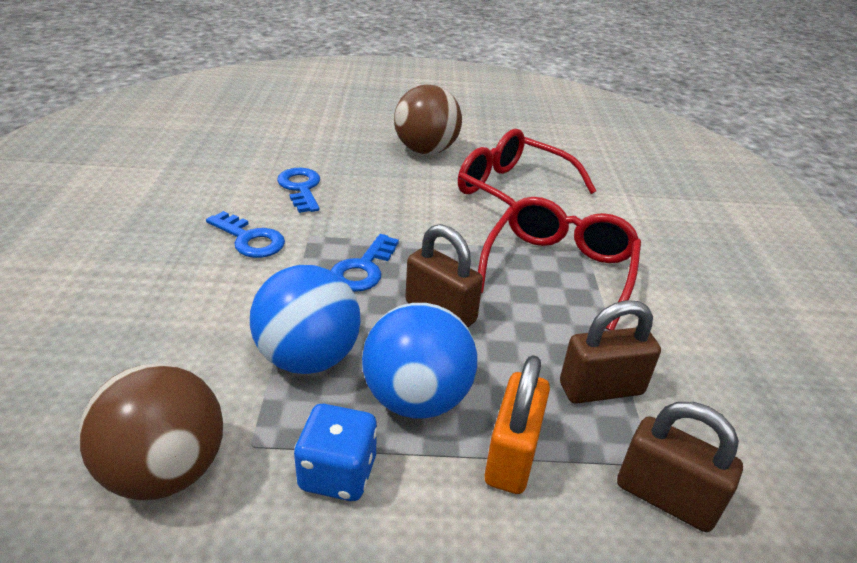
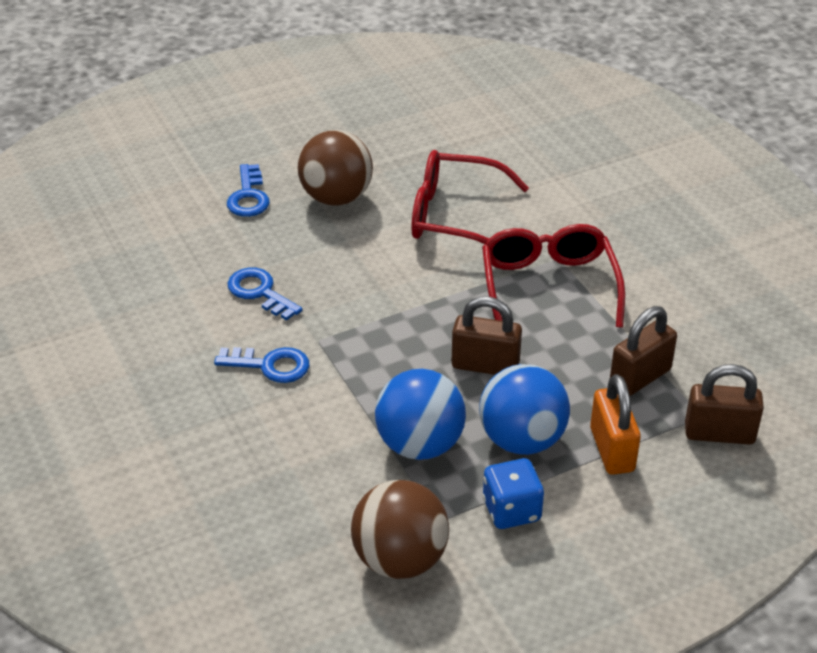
camera: 25 degrees left, 5 degrees up
blue key [331,234,399,292] -> blue key moved to [227,164,270,217]

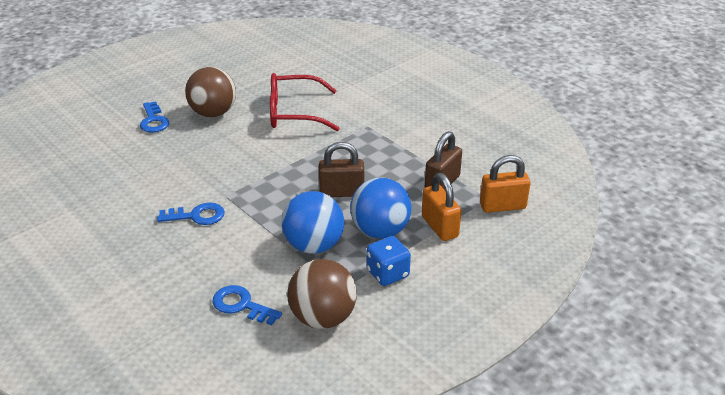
camera: 15 degrees left, 5 degrees down
blue key [227,268,303,320] -> blue key moved to [212,285,282,325]
red glasses [482,224,625,328] -> none
brown padlock [685,364,764,445] -> orange padlock [480,155,531,213]

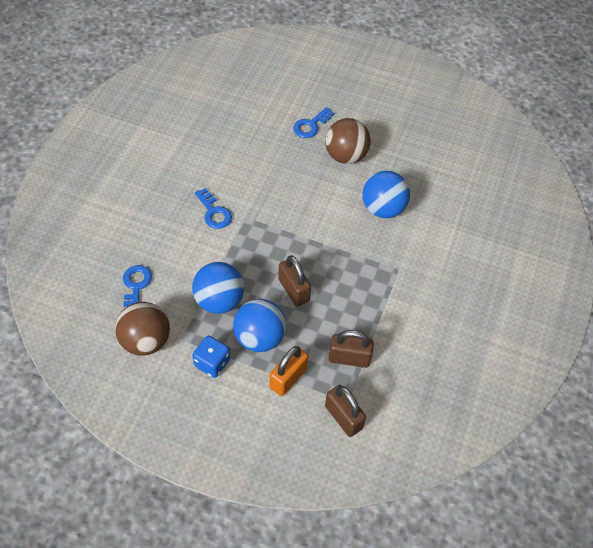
camera: 60 degrees right, 20 degrees up
red glasses [270,73,340,131] -> blue ball [362,171,410,218]
orange padlock [480,155,531,213] -> brown padlock [325,385,366,437]

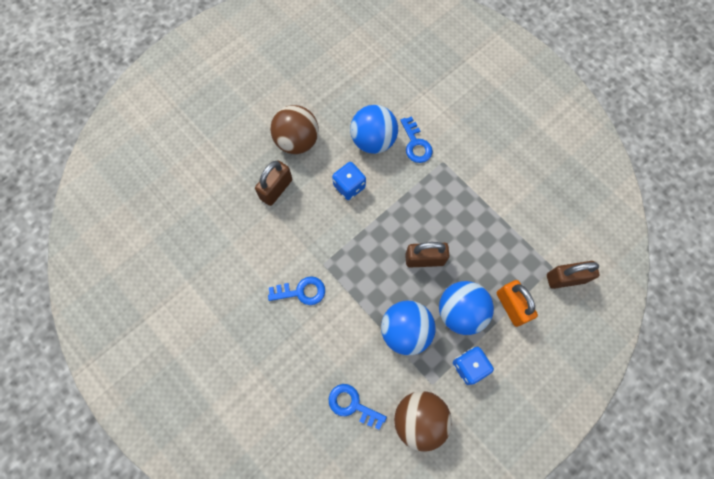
camera: 60 degrees left, 15 degrees up
blue key [293,107,334,138] -> blue key moved to [400,116,433,163]
brown padlock [328,330,374,368] -> brown padlock moved to [255,160,292,206]
none -> blue dice [332,162,366,200]

